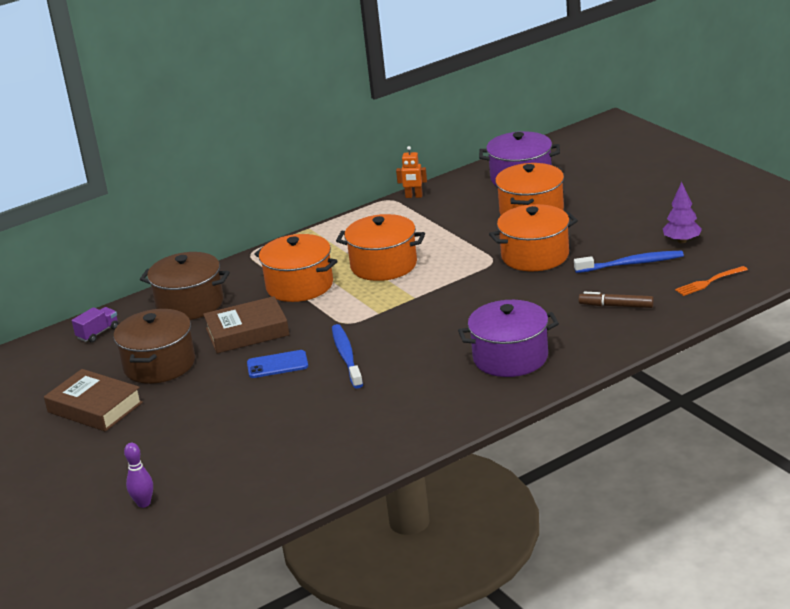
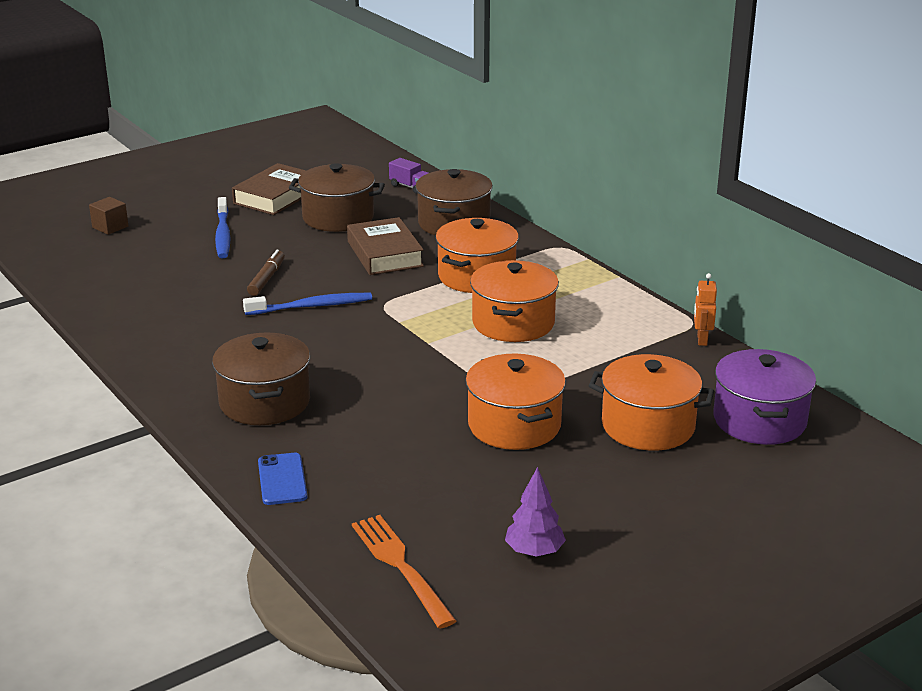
camera: 85 degrees right, 0 degrees up
purple bowling pin [124,443,153,508] -> brown cube [89,197,129,235]
blue phone [247,350,308,378] -> blue phone moved to [258,453,307,505]
purple pot [458,300,559,377] -> brown pot [212,332,310,425]
blue toothbrush [574,251,684,273] -> blue toothbrush moved to [215,197,230,258]
brown marker [579,292,654,308] -> brown marker moved to [247,250,285,296]
orange fork [675,266,748,296] -> orange fork [352,515,456,629], size x1.54

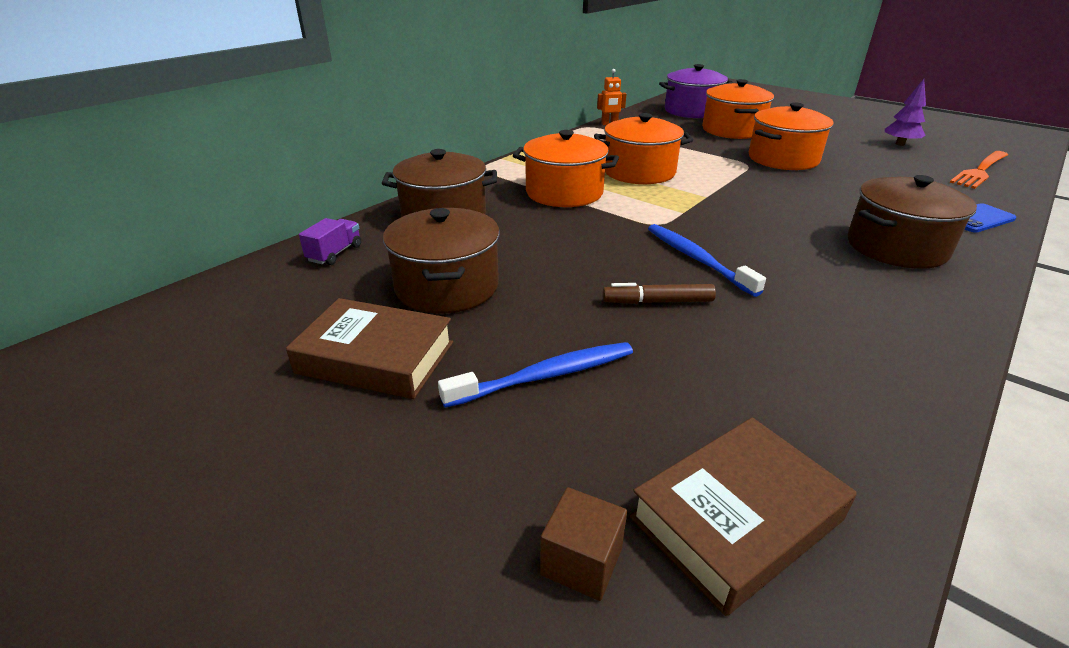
camera: 105 degrees left, 5 degrees up
brown book [347,217,424,275] -> brown book moved to [630,417,857,616]

